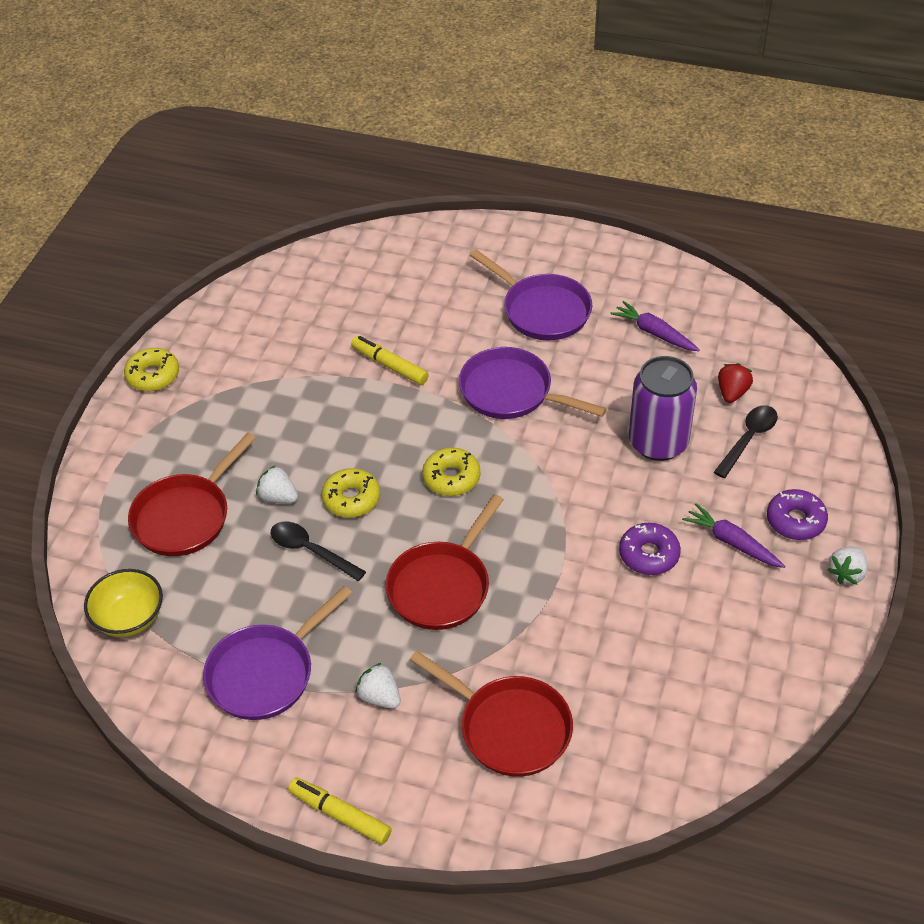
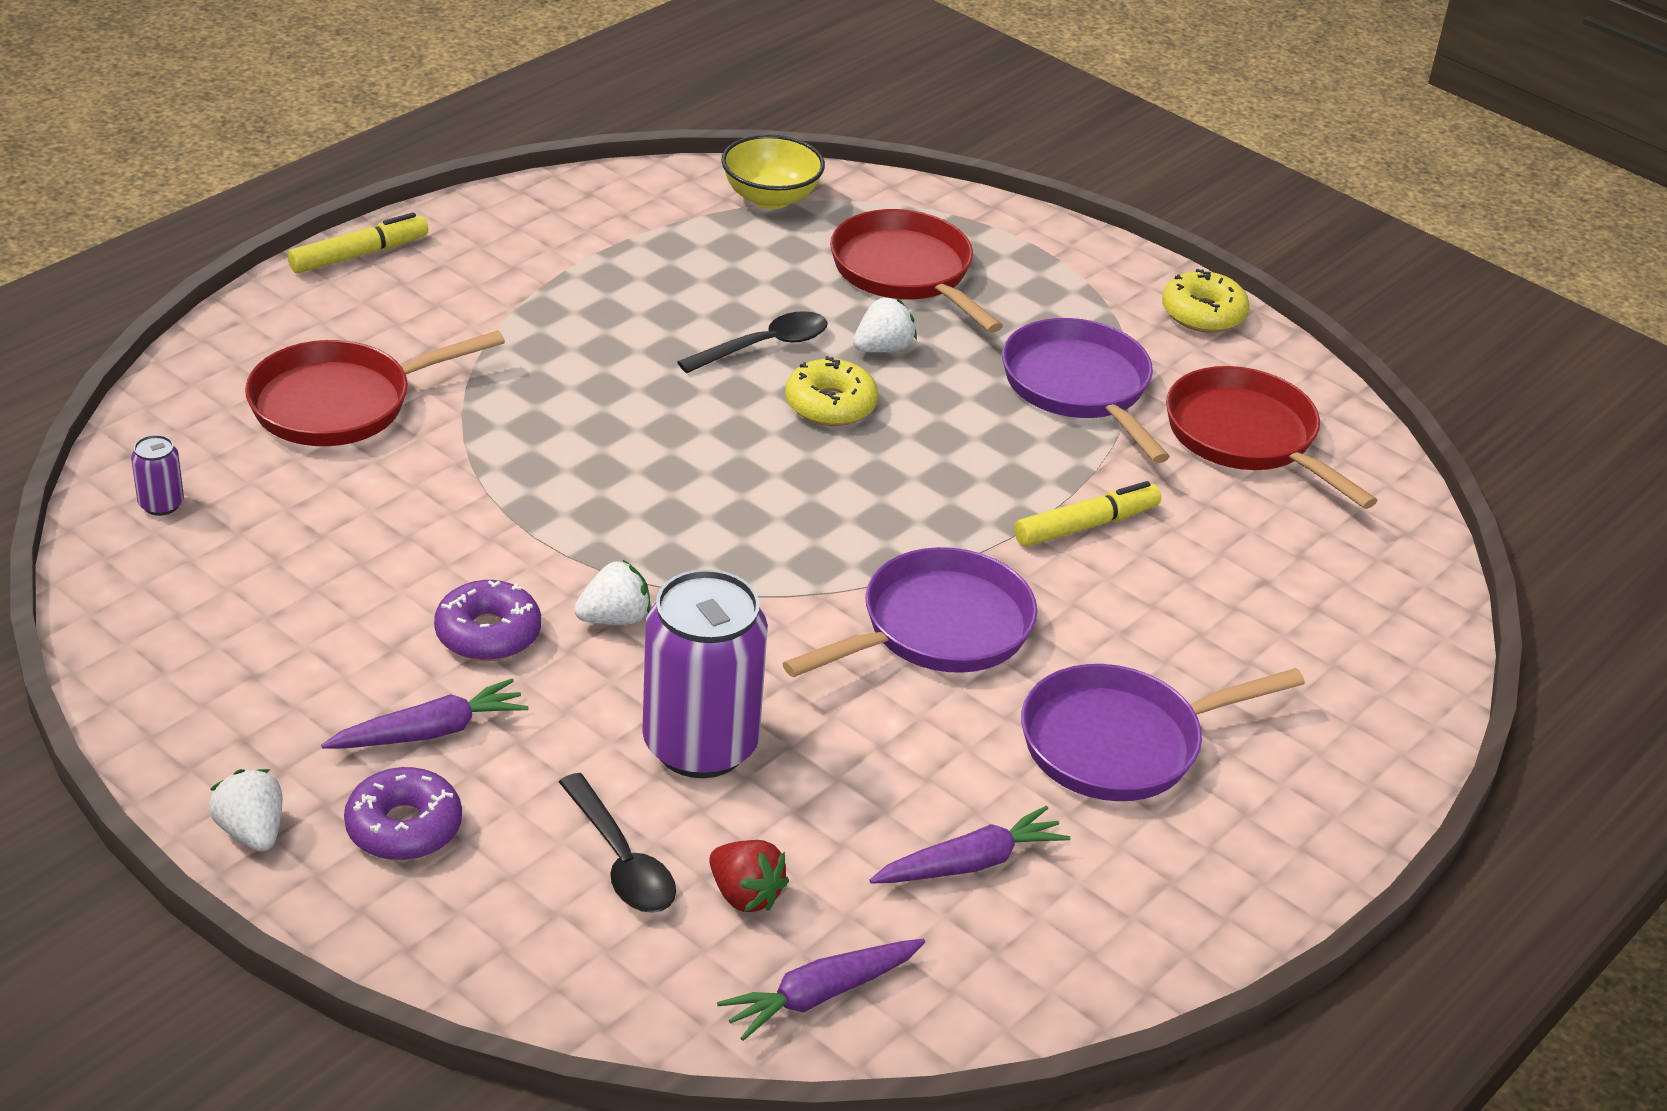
camera: 110 degrees right, 10 degrees down
purple pan [203,586,352,720] -> purple pan moved to [1002,318,1170,463]
white strawberry [355,663,401,708] -> white strawberry moved to [574,559,651,625]
red pan [386,494,504,630] -> red pan moved to [1166,366,1378,509]
yellow donut [422,448,480,496] -> none
none -> purple can [131,435,184,516]
none -> purple carrot [717,939,925,1041]

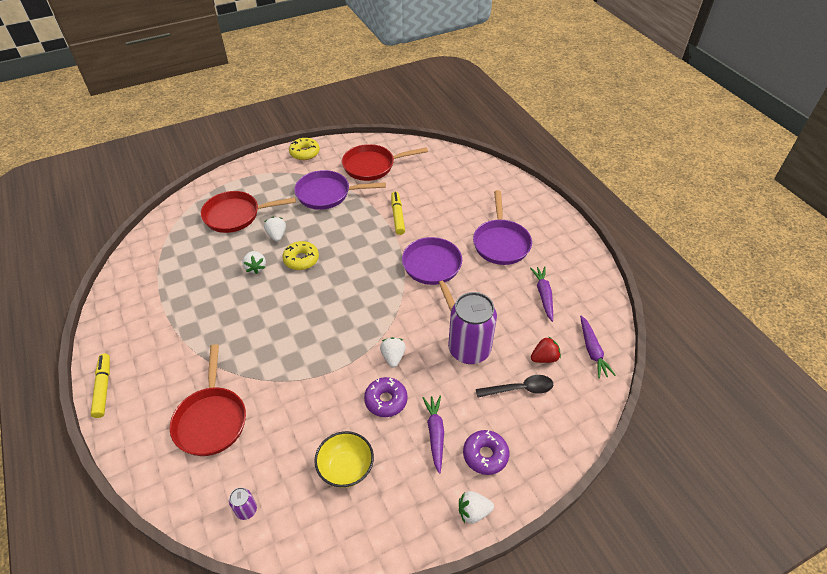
camera: 65 degrees left, 10 degrees up
black spoon [677,311,828,373] -> white strawberry [242,251,266,274]
yellow bowl [721,134,825,209] -> yellow bowl moved to [314,431,374,488]

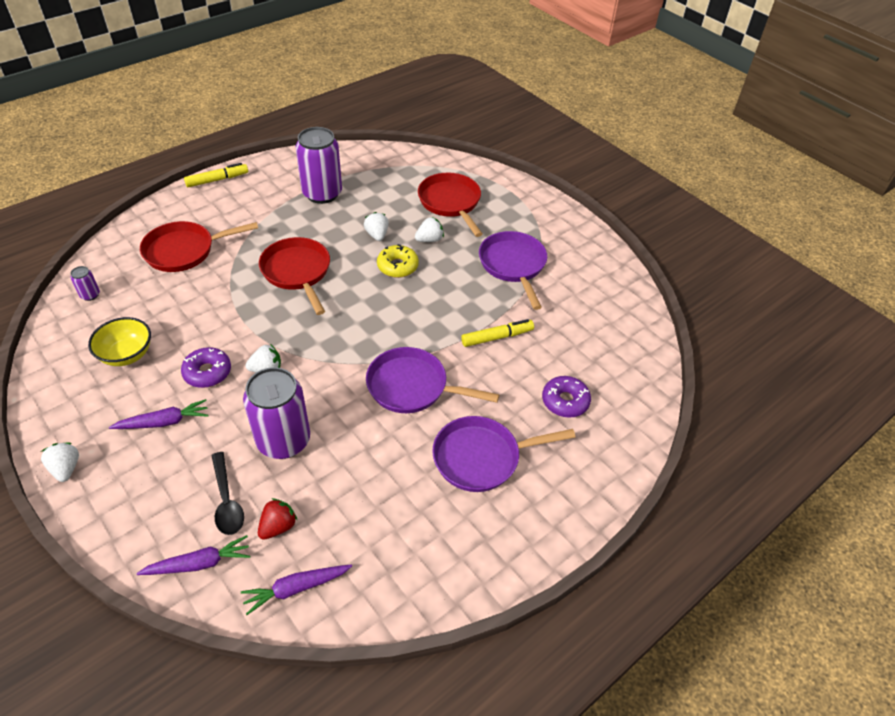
camera: 75 degrees right, 0 degrees up
white strawberry [242,251,266,274] -> white strawberry turned 105 degrees clockwise [364,212,389,241]
yellow donut [289,138,320,160] -> none
red pan [342,144,428,181] -> red pan moved to [259,237,330,315]
purple pan [402,237,462,311] -> purple pan turned 135 degrees counterclockwise [366,347,499,413]
purple donut [463,430,509,475] -> purple donut moved to [542,376,591,418]
purple carrot [530,267,553,322] -> purple carrot moved to [137,535,250,575]
red strawberry [531,336,561,363] -> red strawberry turned 105 degrees counterclockwise [258,498,298,540]
none -> purple can [296,127,342,204]

